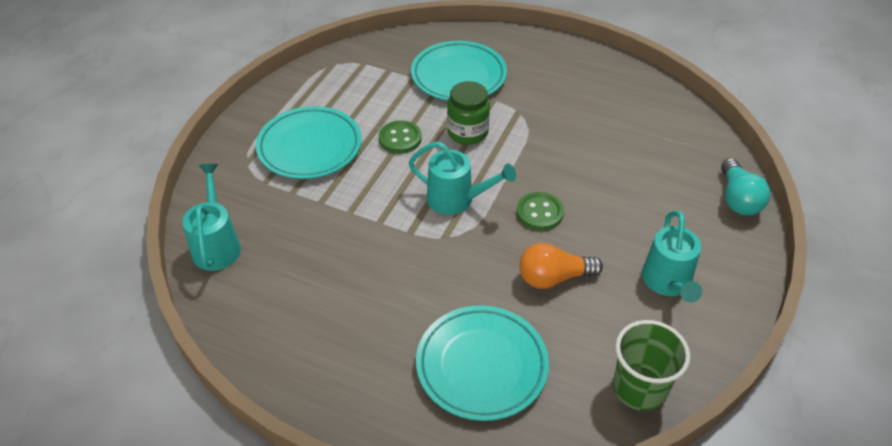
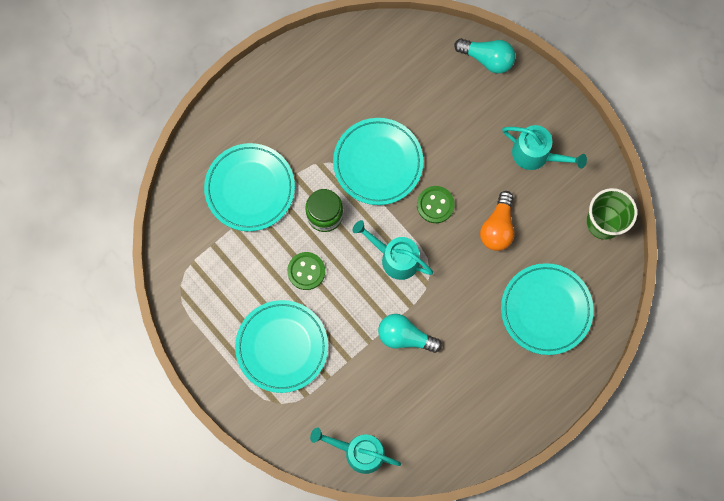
camera: 65 degrees left, 30 degrees up
turquoise watering can [408,141,516,215] -> turquoise watering can turned 105 degrees counterclockwise [352,220,433,280]
none -> turquoise plate [333,118,423,205]
none -> turquoise light bulb [378,314,442,353]

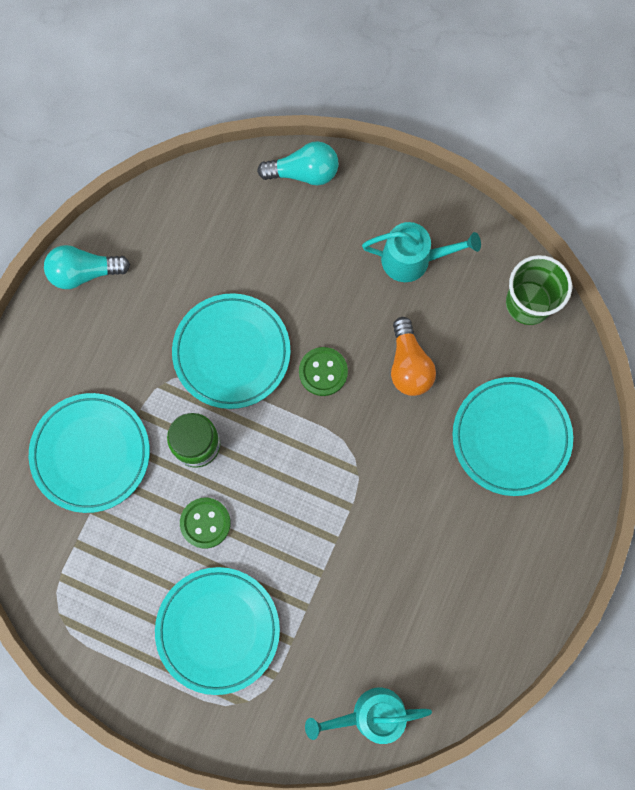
camera: 25 degrees left, 0 degrees up
turquoise watering can [352,220,433,280] -> none
turquoise light bulb [378,314,442,353] -> turquoise light bulb moved to [44,245,130,289]

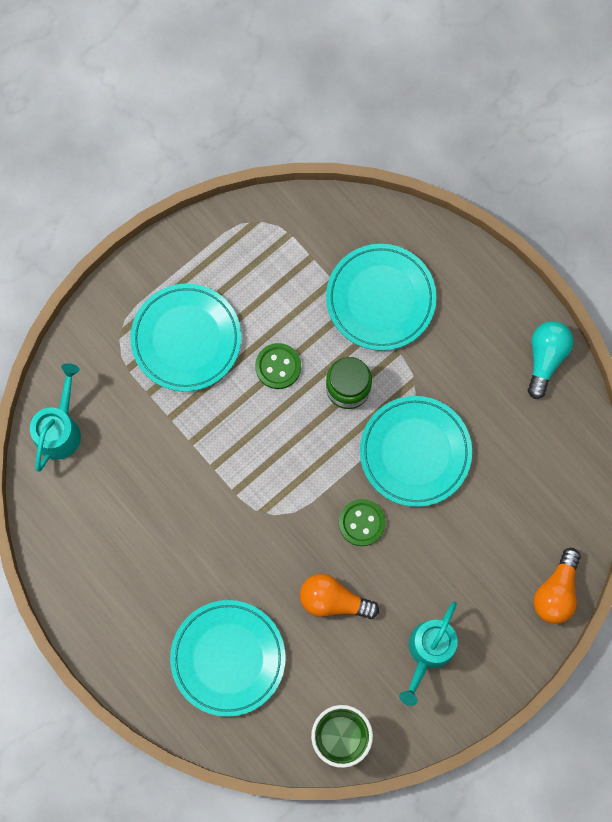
camera: 115 degrees right, 0 degrees up
turquoise light bulb [257,141,339,185] -> orange light bulb [534,548,581,624]

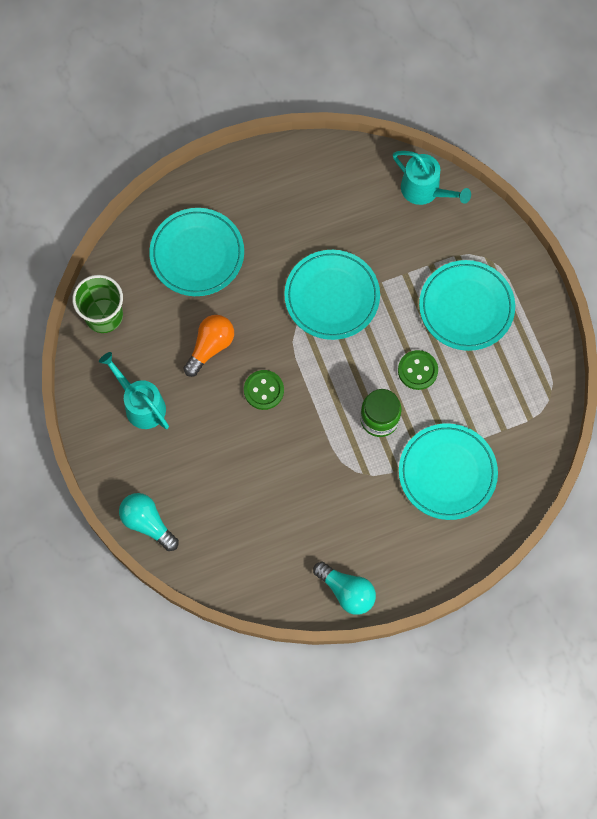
camera: 110 degrees right, 5 degrees down
turquoise plate [360,396,472,507] -> turquoise plate moved to [284,250,380,340]
orange light bulb [534,548,581,624] -> turquoise light bulb [119,493,179,551]

